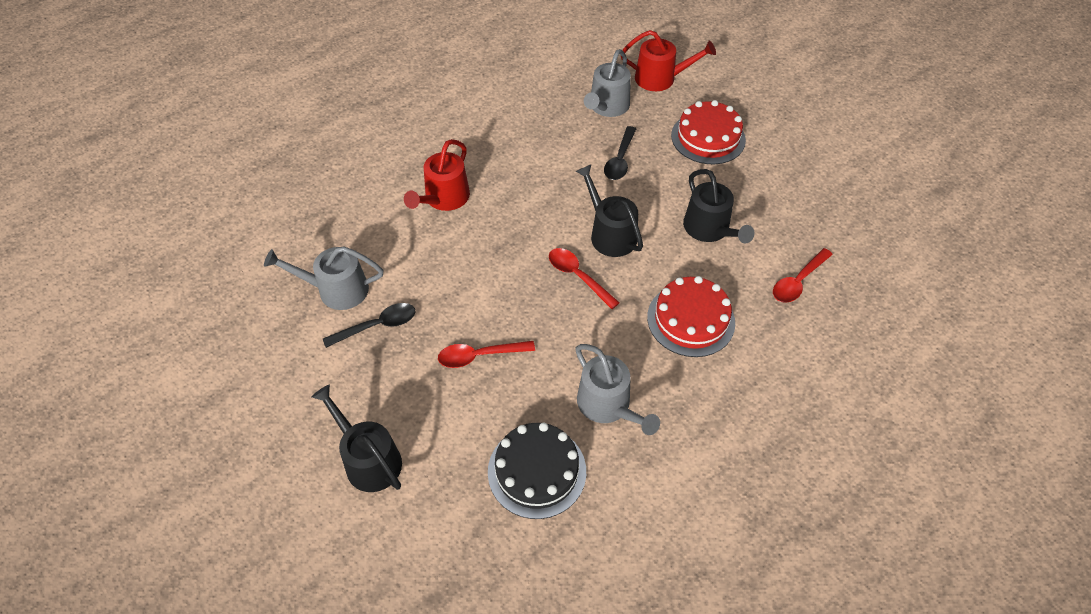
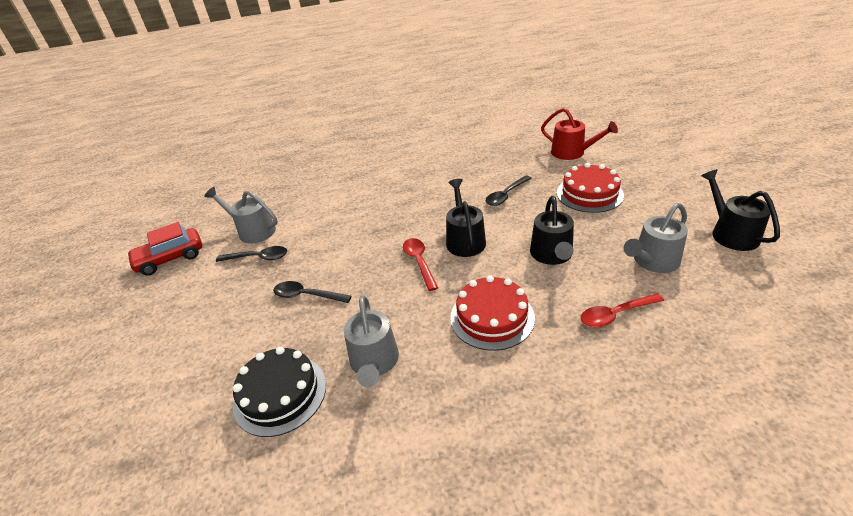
camera: 30 degrees right, 15 degrees down
black watering can [311,384,402,492] -> black watering can moved to [701,169,780,251]
red watering can [404,139,470,211] -> none
red spoon [438,341,535,368] -> black spoon [273,281,351,303]
grey watering can [584,49,631,117] -> grey watering can moved to [623,203,688,273]
none -> red car [126,222,202,276]

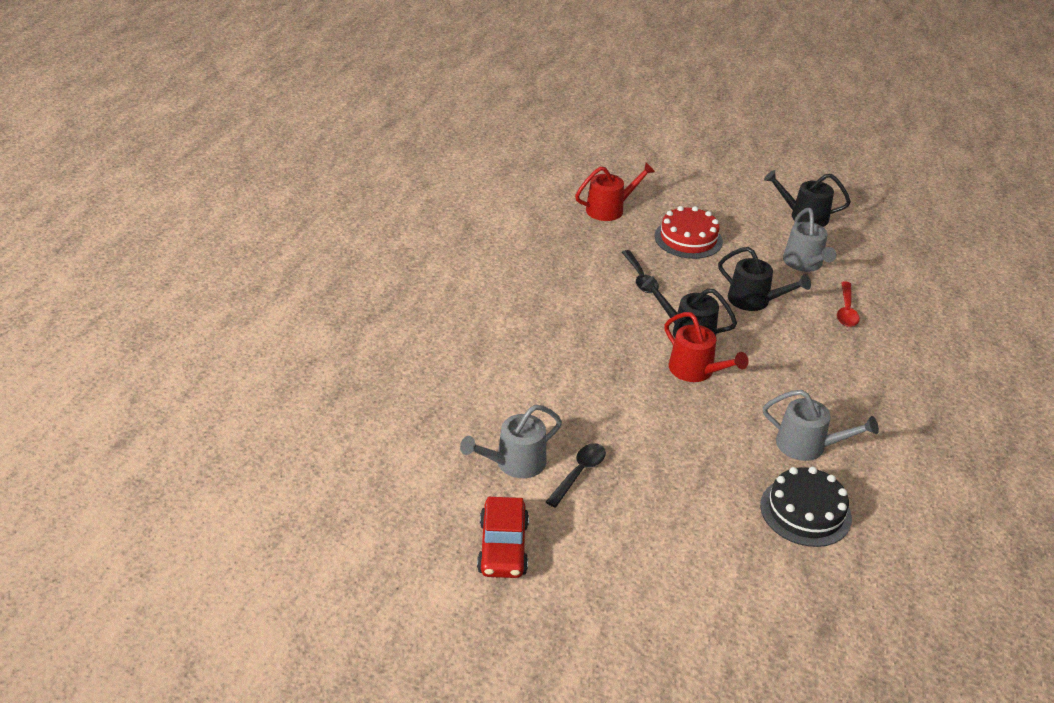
camera: 65 degrees left, 0 degrees up
black spoon [273,281,351,303] -> none
red spoon [403,238,438,291] -> red watering can [664,312,748,382]
red cake [450,275,535,351] -> none

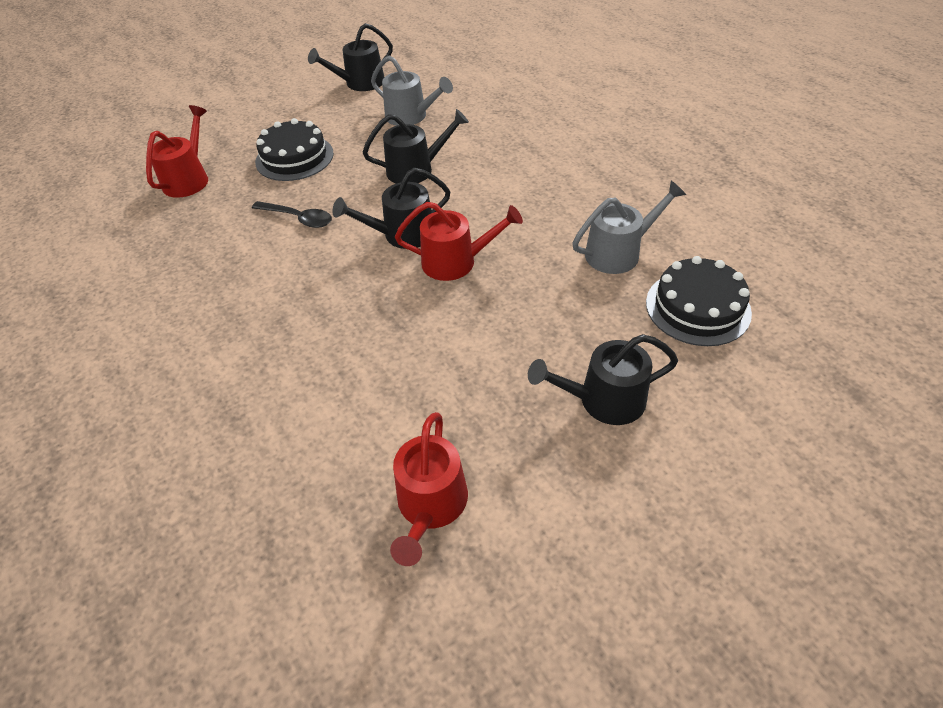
camera: 45 degrees left, 10 degrees up
grey watering can [460,405,562,478] -> red watering can [390,412,468,566]
red car [477,497,529,578] -> none
black spoon [546,443,606,507] -> none
red cake [655,206,723,259] -> black cake [255,118,334,181]
red spoon [837,281,860,327] -> none
none -> black watering can [528,334,678,425]

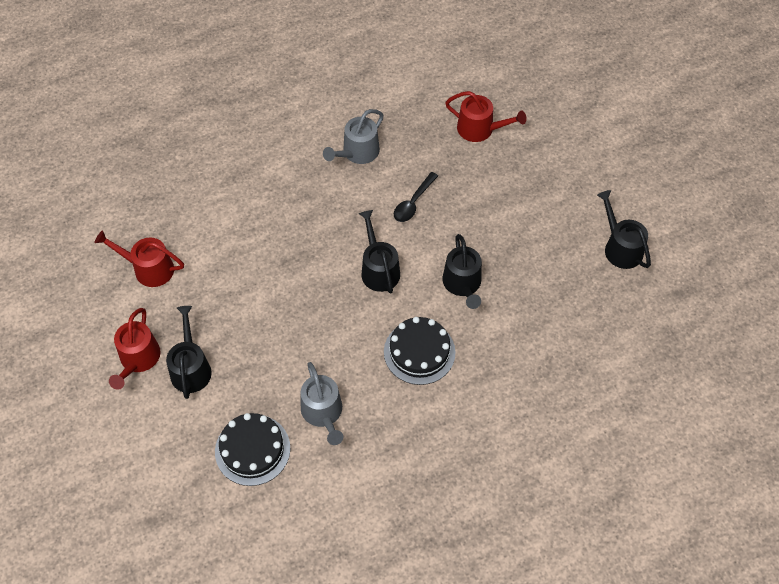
camera: 95 degrees right, 10 degrees up
black cake [255,118,334,181] -> black cake moved to [384,317,456,385]
grey watering can [371,55,453,126] -> grey watering can moved to [323,109,384,164]
red watering can [395,202,523,281] -> red watering can moved to [109,308,160,390]

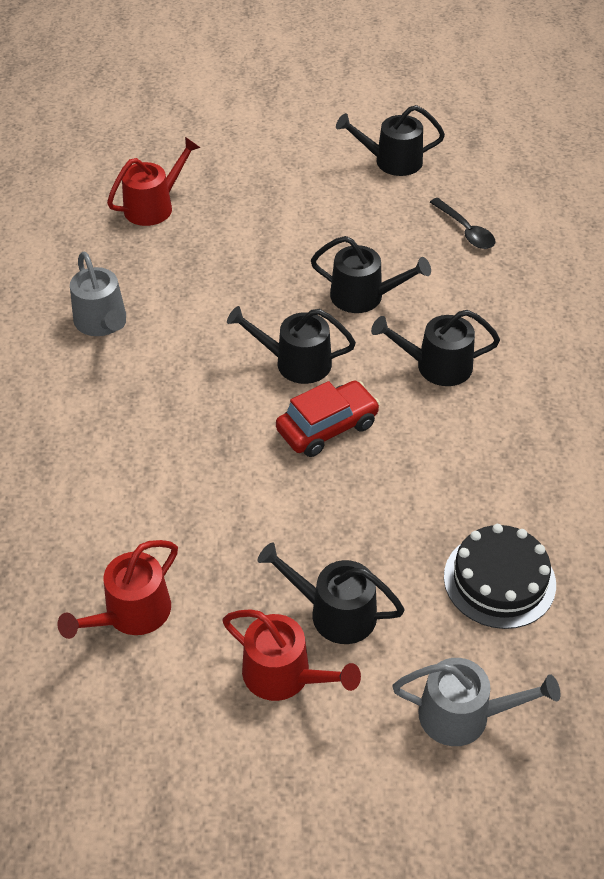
camera: 65 degrees left, 10 degrees down
grey watering can [301,362,343,445] -> grey watering can moved to [392,658,560,746]
black cake [384,317,456,385] -> black watering can [371,310,500,386]
black spoon [394,172,438,222] -> black spoon moved to [430,198,496,249]
none -> red car [276,380,380,457]

